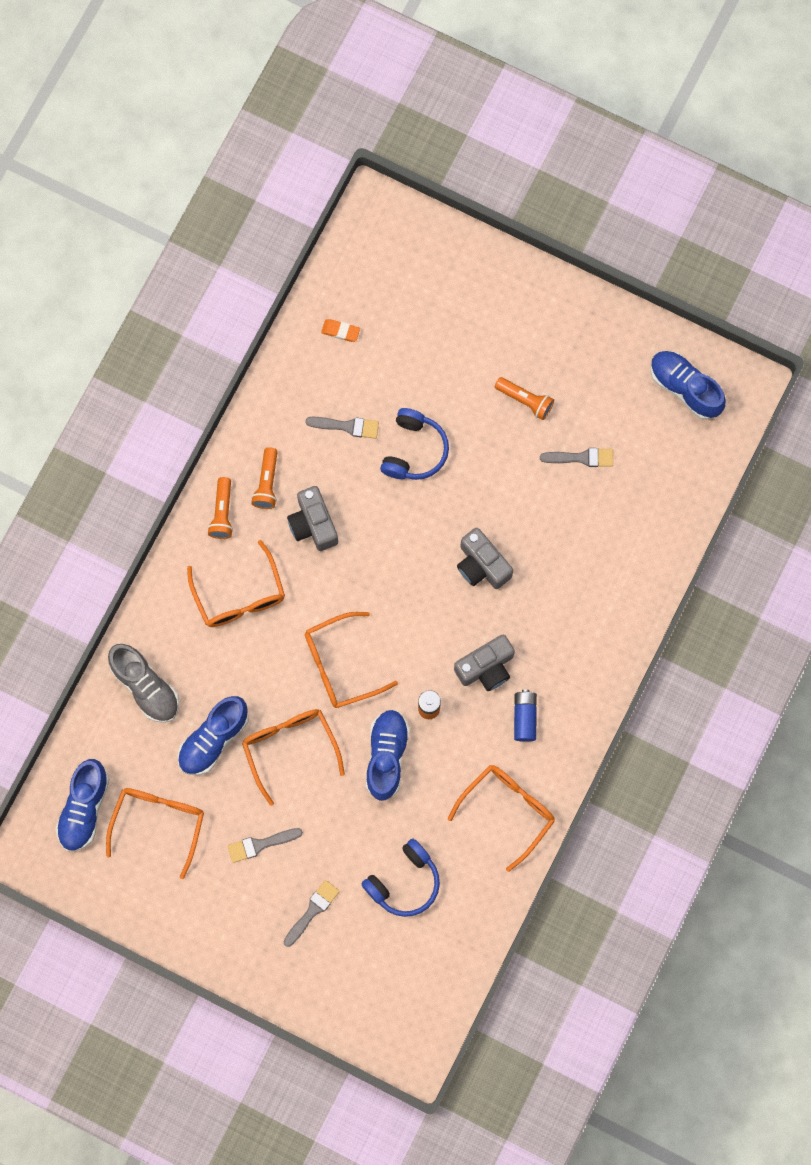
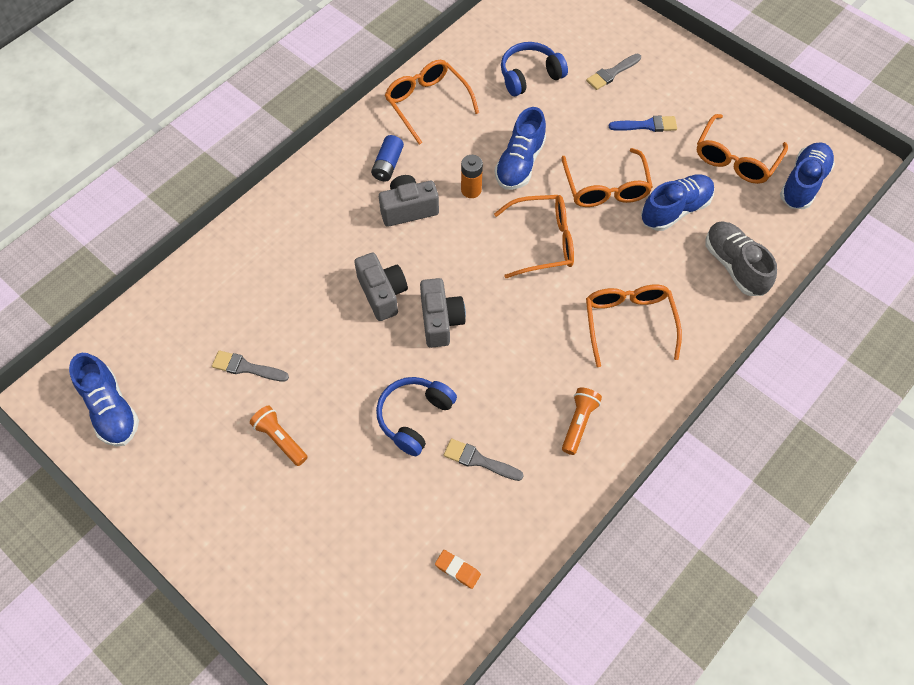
camera: 165 degrees left, 15 degrees down
orange flashlight [207,477,233,539] -> none
grey brush [227,828,303,863] -> blue brush [609,116,677,132]
grey camera [287,486,338,551] -> grey camera moved to [420,278,466,348]
orange glasses [448,765,555,872] -> orange glasses turned 90 degrees clockwise [385,60,479,145]

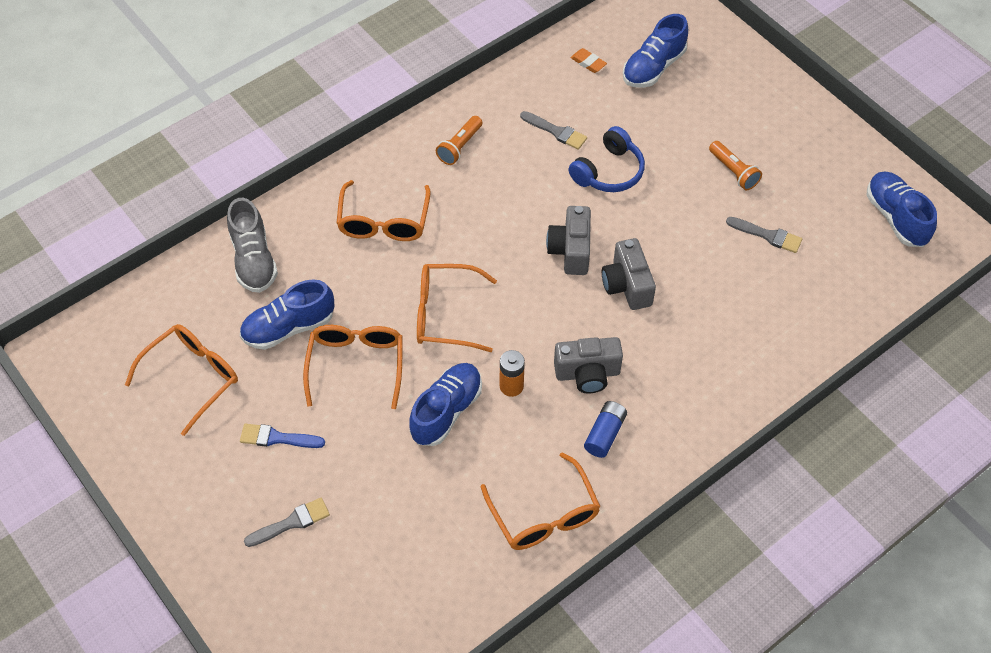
camera: 170 degrees left, 5 degrees down
blue headphones [501,42,568,96] -> none
blue shoe [780,142,835,209] -> blue shoe moved to [623,14,688,88]

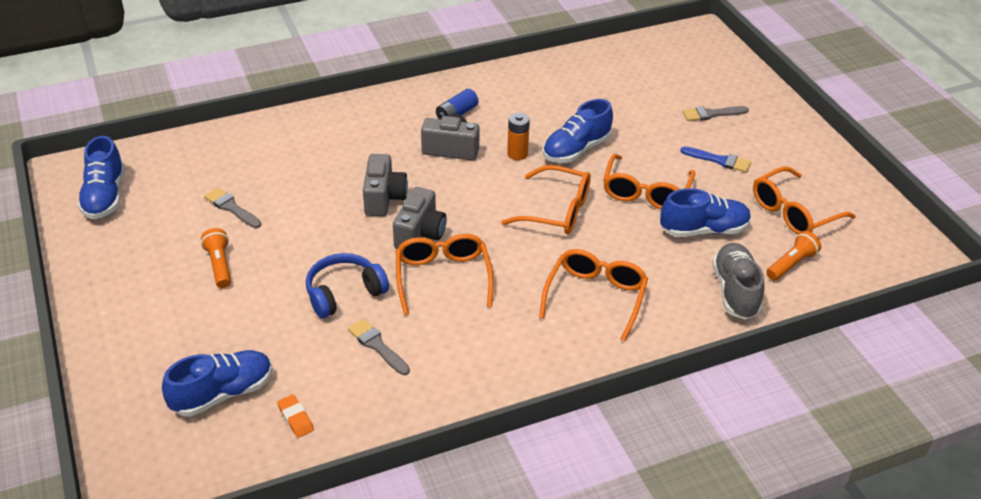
camera: 165 degrees left, 15 degrees down
orange flashlight [436,116,482,165] -> orange flashlight moved to [766,231,821,280]
orange glasses [481,452,601,550] -> orange glasses moved to [396,234,494,315]

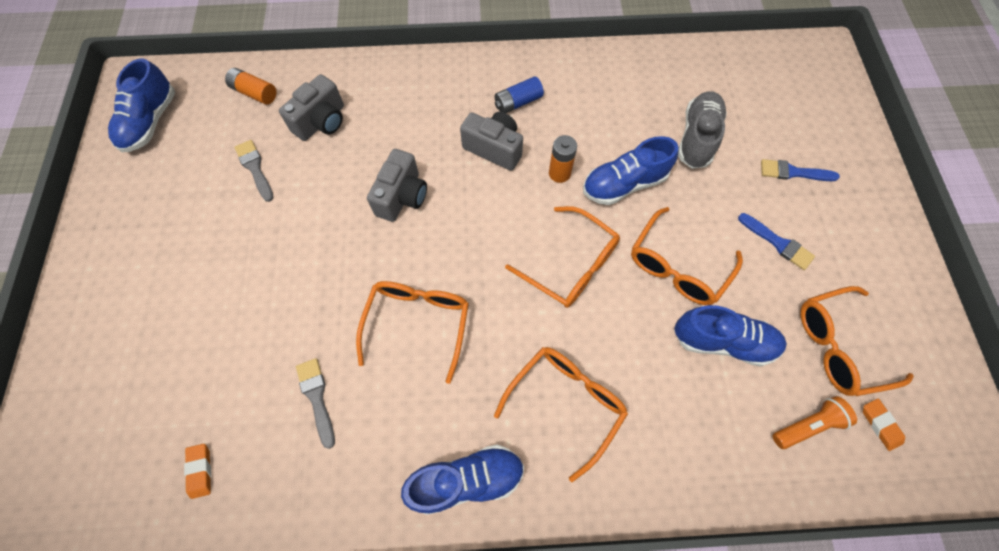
camera: 20 degrees right, 25 degrees up
blue shoe [162,350,272,417] -> blue shoe moved to [401,444,524,515]
orange flashlight [201,228,231,288] -> none
blue headphones [306,253,389,318] -> none
grey camera [393,187,447,249] -> grey camera moved to [279,74,344,141]
grey brush [682,106,749,121] -> blue brush [761,159,840,181]
grey shoe [712,243,764,320] -> grey shoe moved to [678,91,727,169]
none -> orange battery [225,68,276,104]
none -> orange eraser [863,398,905,451]

